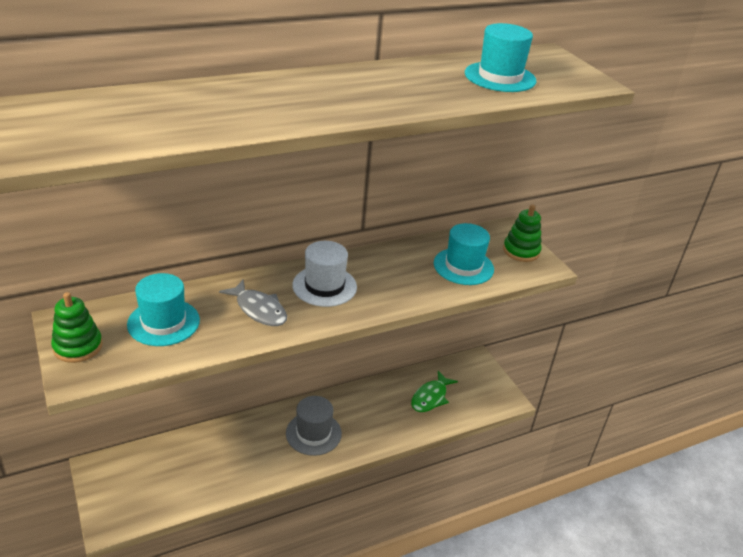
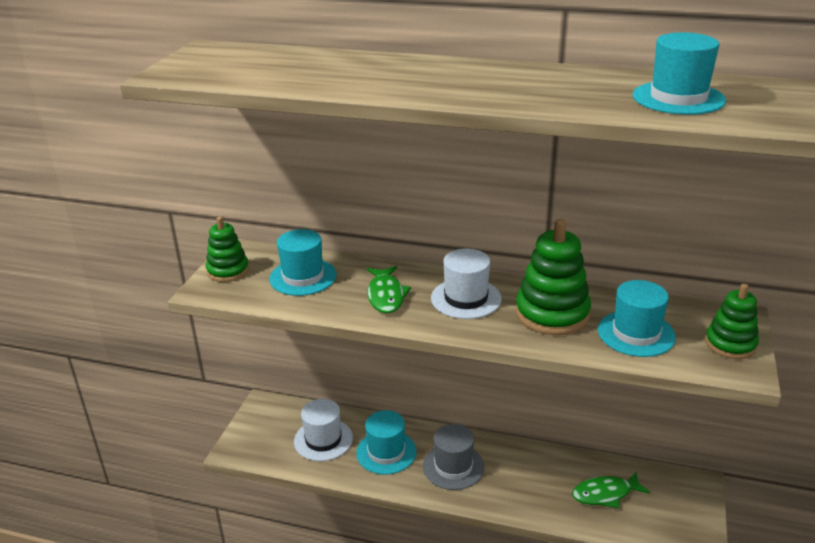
camera: 45 degrees right, 5 degrees down
grey fish [219,279,287,326] -> green fish [367,266,411,313]
none -> white hat [294,399,353,461]
none -> turquoise hat [356,410,417,475]
none -> green stacking toy [515,219,591,335]

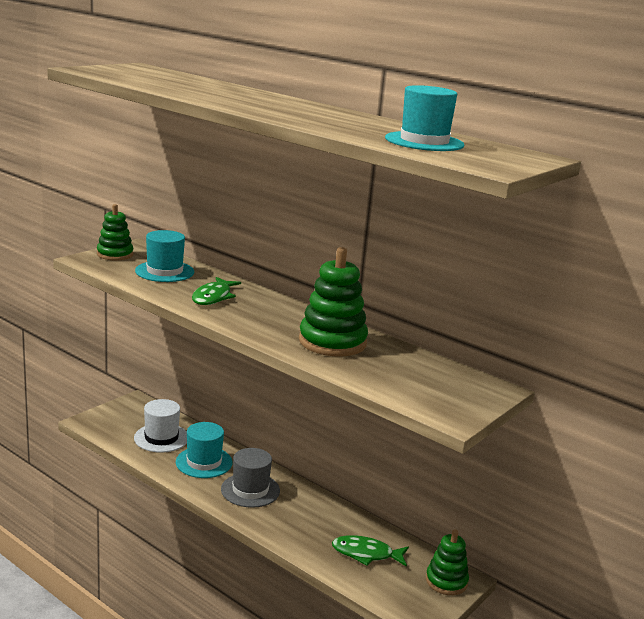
camera: 20 degrees right, 10 degrees down
white hat [431,249,502,319] -> none
turquoise hat [598,280,676,357] -> none
green stacking toy [705,284,759,359] -> green stacking toy moved to [426,529,469,595]

